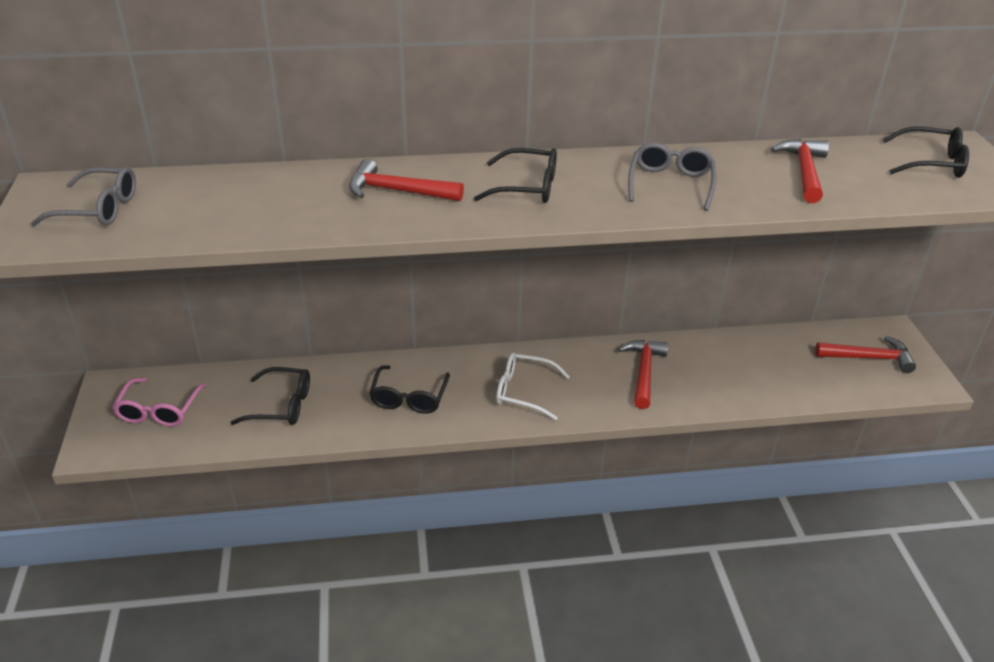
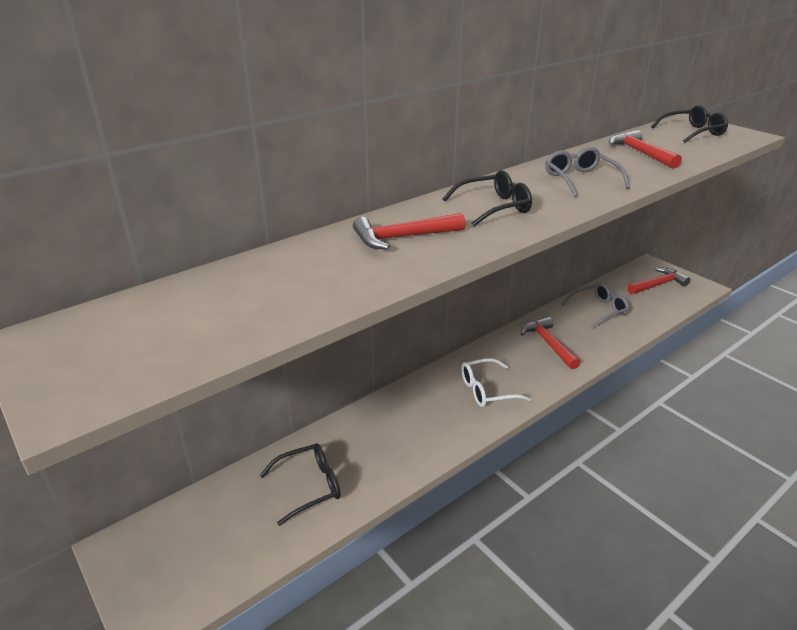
camera: 30 degrees left, 5 degrees down
grey glasses [30,167,136,227] -> grey glasses moved to [561,283,629,329]
pink glasses [112,378,206,426] -> none
black glasses [369,365,450,414] -> none

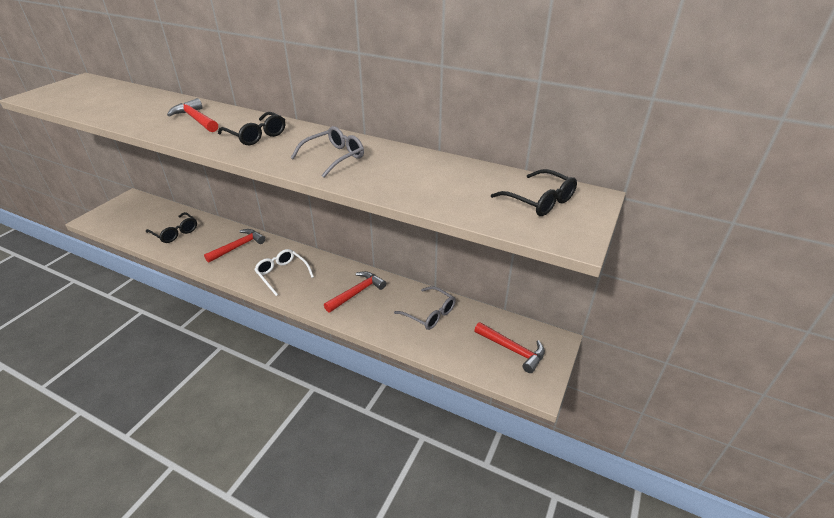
camera: 65 degrees right, 5 degrees up
red hammer [609,130,682,168] -> red hammer moved to [204,229,265,263]

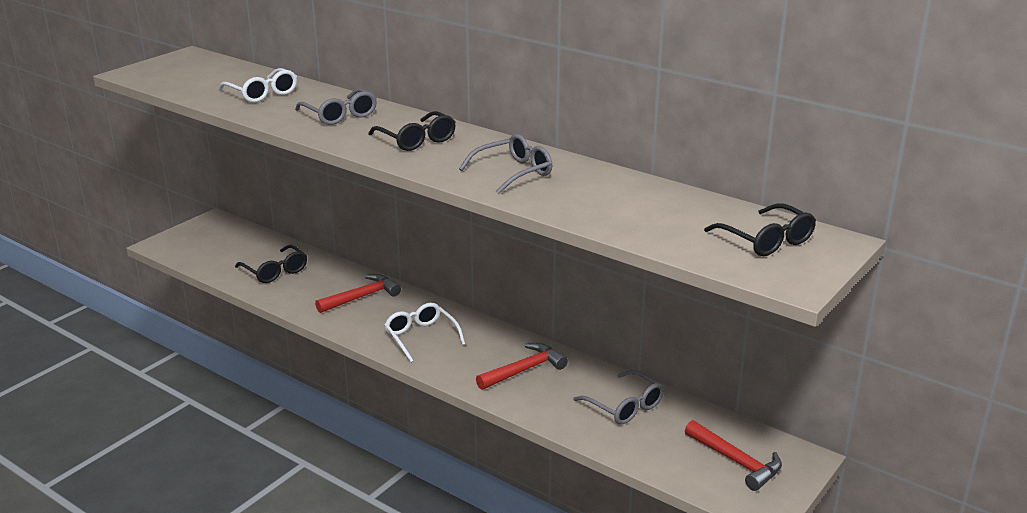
camera: 10 degrees right, 10 degrees down
red hammer [167,98,218,132] -> grey glasses [295,88,377,125]
none -> white glasses [218,68,297,103]

